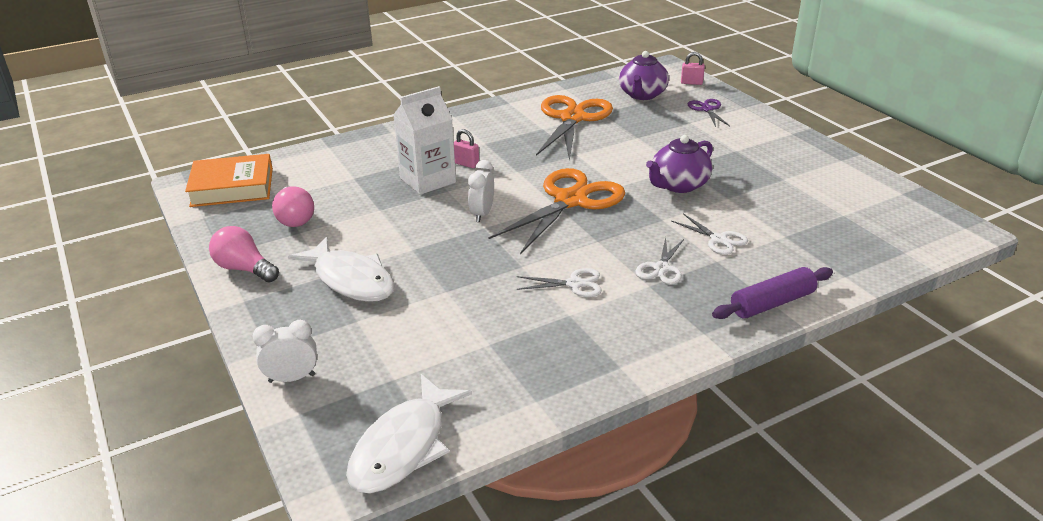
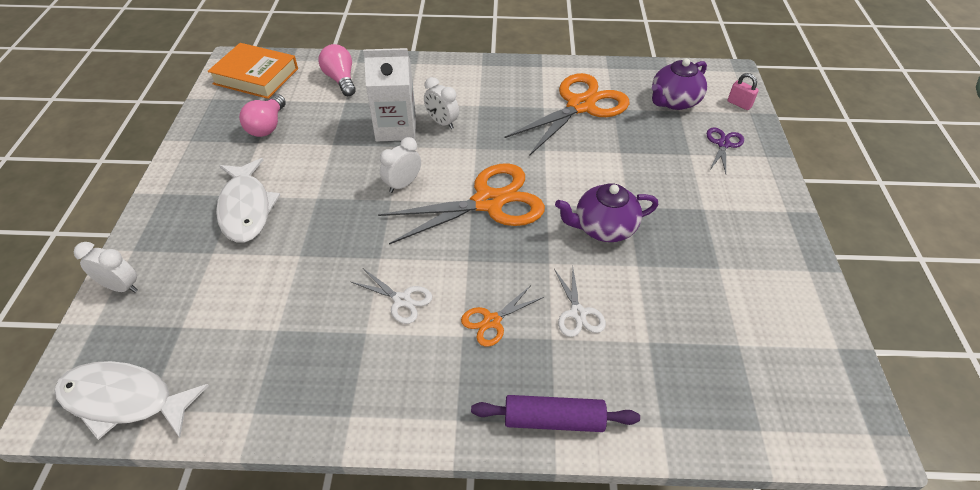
camera: 30 degrees right, 15 degrees up
pink light bulb [209,226,279,282] -> pink light bulb moved to [319,44,356,96]
white fish [346,374,472,494] -> white fish turned 45 degrees clockwise [54,361,209,440]
pink padlock [454,129,479,168] -> white clock [424,77,459,129]
white scissors [636,237,684,285] -> orange scissors [461,285,544,347]

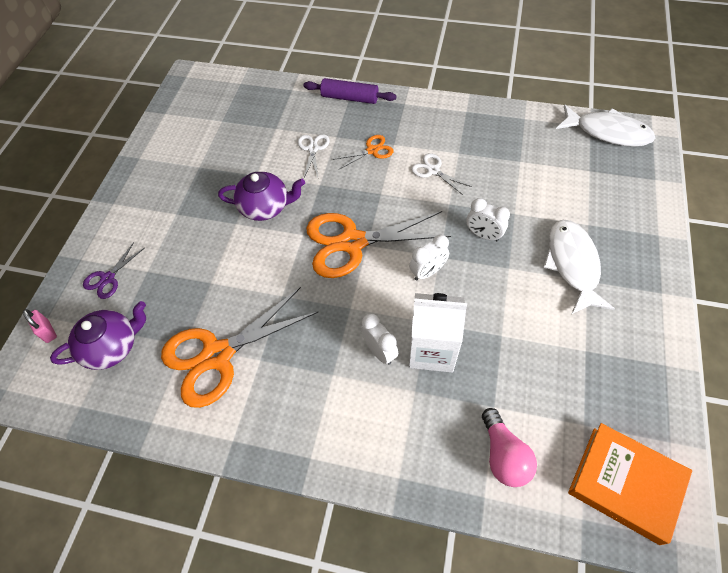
camera: 165 degrees left, 10 degrees up
white clock [74,242,138,293] -> white clock moved to [467,198,510,241]
pink light bulb [239,94,286,137] -> none

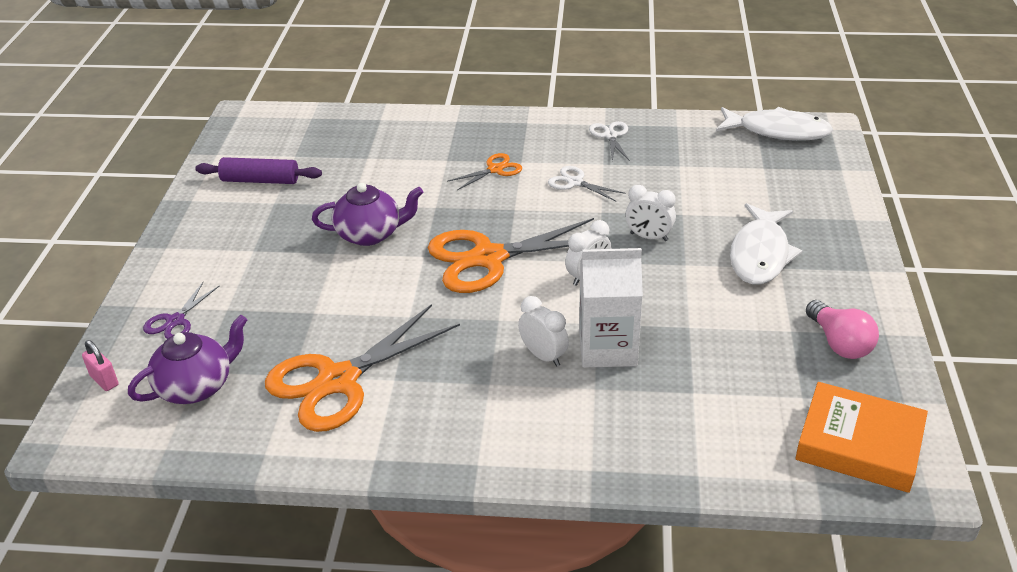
camera: 10 degrees left, 20 degrees down
white scissors [298,134,330,177] -> white scissors moved to [589,121,630,162]
purple rolling pin [304,78,396,104] -> purple rolling pin moved to [195,157,322,184]
pink light bulb [482,408,537,487] -> pink light bulb moved to [806,300,879,359]
white fish [543,220,615,314] -> white fish turned 150 degrees counterclockwise [730,203,802,285]

